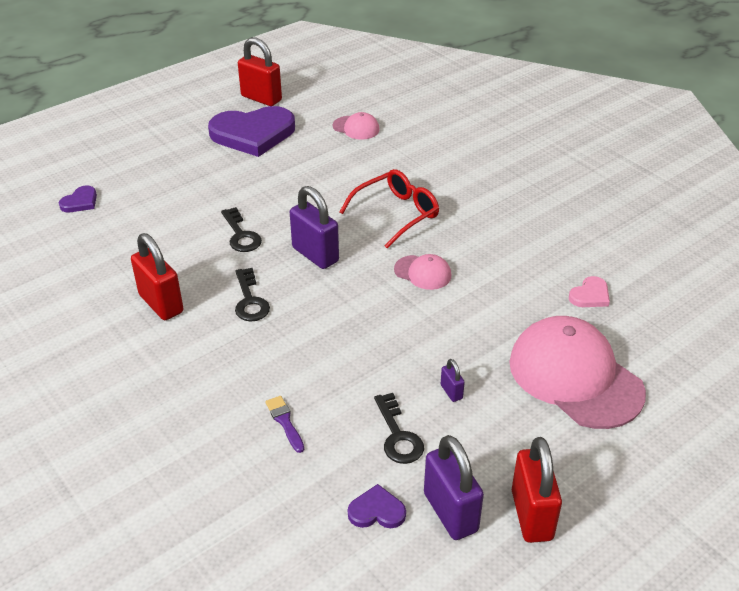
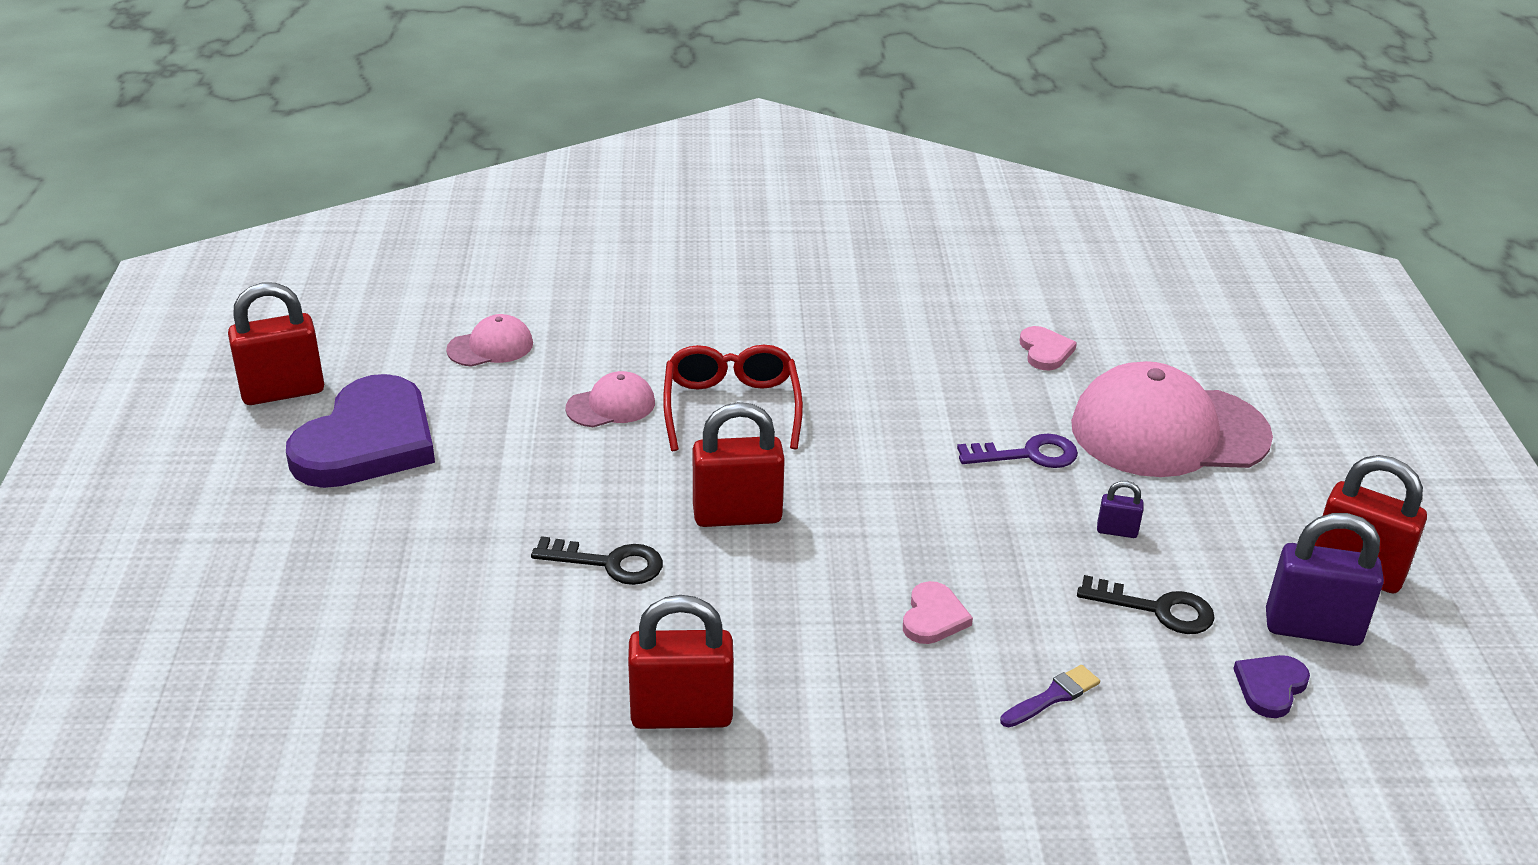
camera: 55 degrees left, 5 degrees down
purple heart [59,185,97,212] -> none
black key [235,268,270,322] -> none
purple brush [265,396,304,453] -> purple brush turned 135 degrees clockwise [1000,665,1100,727]
purple padlock [290,186,339,269] -> red padlock [693,402,785,527]
pink cap [394,254,451,290] -> pink cap moved to [565,371,655,427]
none -> pink heart [903,581,973,644]
none -> purple key [957,434,1078,468]

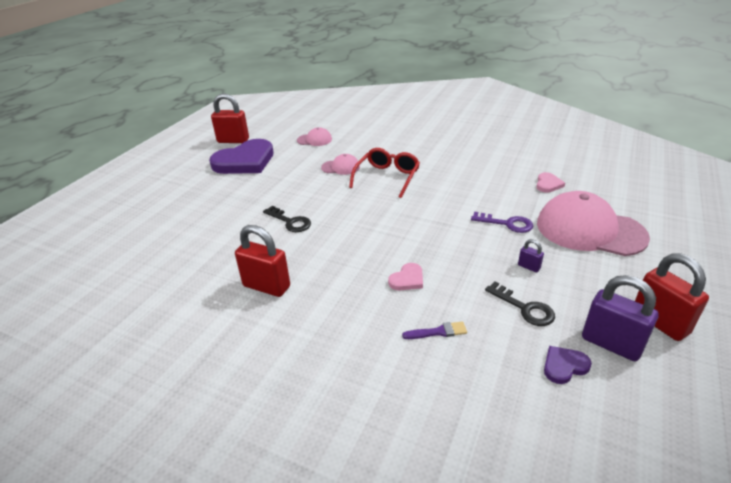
camera: 30 degrees right, 0 degrees up
red padlock [693,402,785,527] -> none

